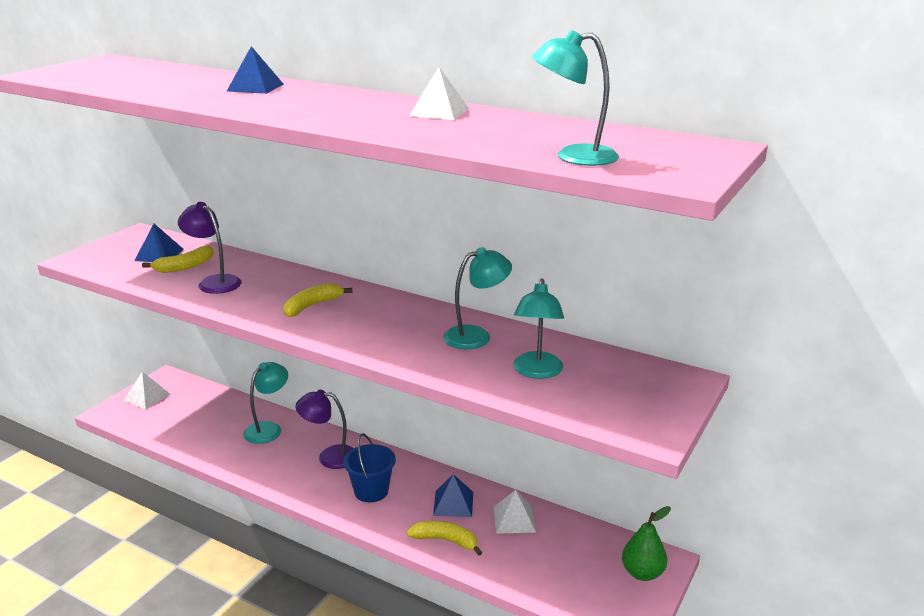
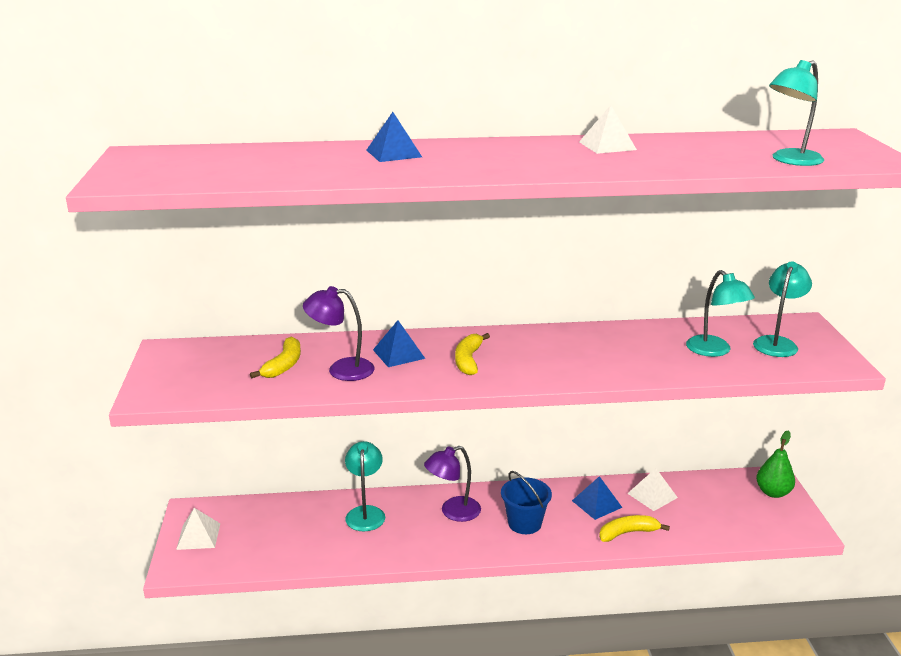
camera: 35 degrees left, 0 degrees up
blue pyramid [134,224,184,262] -> blue pyramid moved to [373,320,425,367]
turquoise lamp [443,247,512,349] -> turquoise lamp moved to [753,261,812,357]

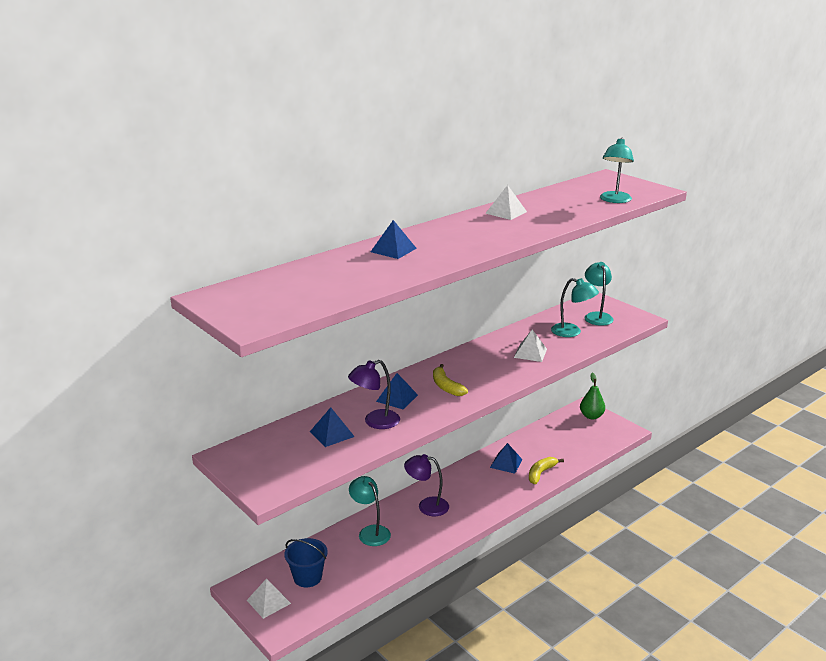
camera: 35 degrees left, 0 degrees up
yellow banana [250,337,301,378] -> blue pyramid [310,407,355,447]
purple lamp [424,446,481,522] -> purple lamp turned 75 degrees clockwise [404,454,449,516]
blue bucket [501,471,552,534] -> blue bucket moved to [284,538,328,588]
white pyramid [627,468,678,511] -> white pyramid moved to [514,330,547,362]

